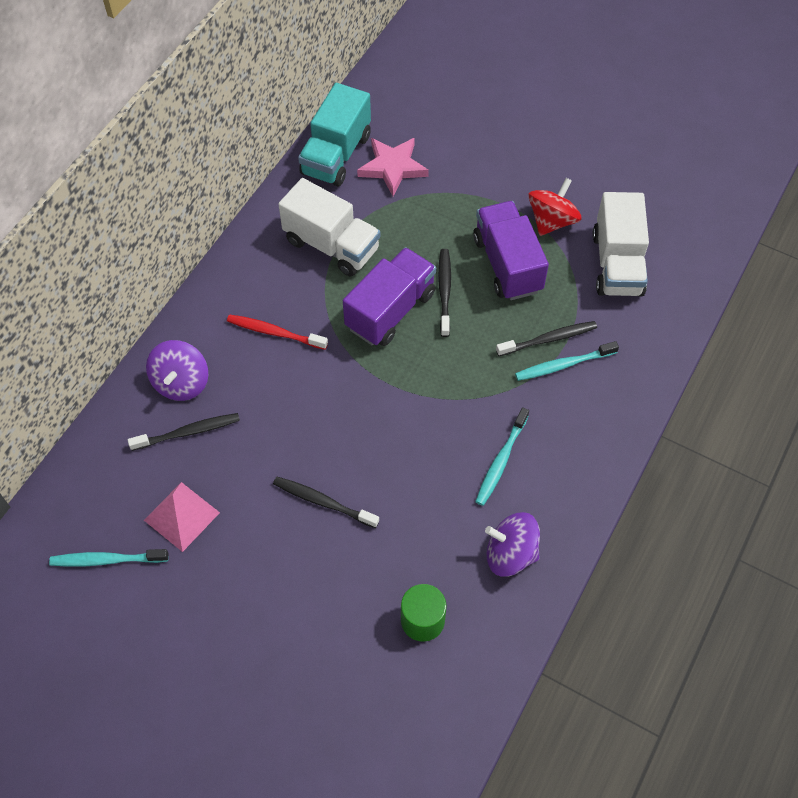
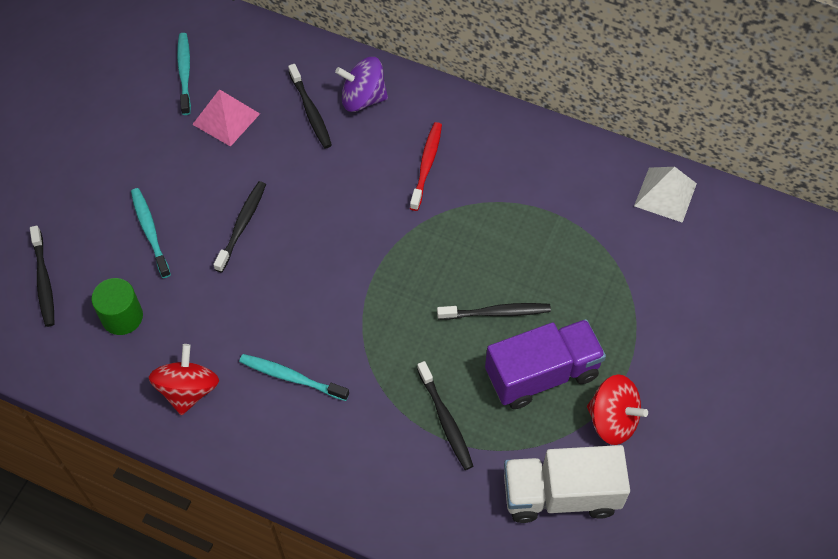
camera: 85 degrees right, 0 degrees up
white truck [278,178,381,276] -> none
turquoise truck [298,83,371,186] -> white pyramid [634,167,697,223]
purple truck [343,247,436,346] -> none
pink star [357,138,429,196] -> none
purple spinning top [485,512,540,577] -> red spinning top [149,344,219,415]
turquoise toothbrush [515,341,619,381] -> turquoise toothbrush moved to [131,188,171,278]
none -> black toothbrush [30,226,54,327]

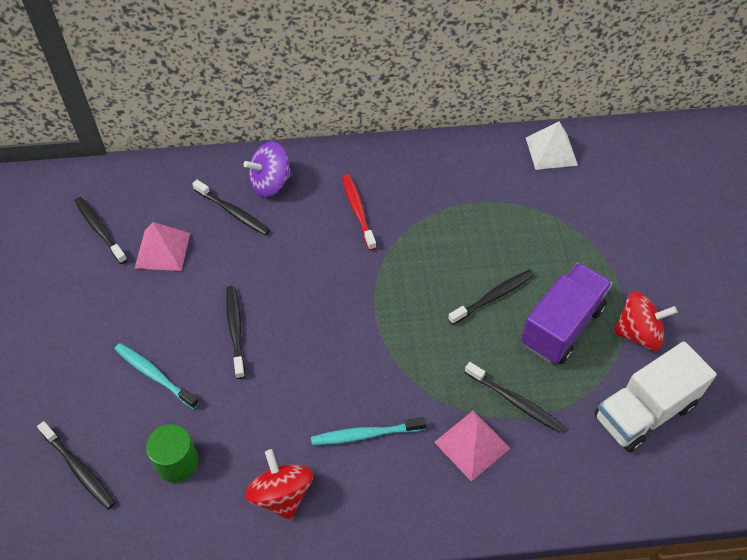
camera: 30 degrees left, 5 degrees down
turquoise toothbrush [177,33,191,115] -> black toothbrush [75,197,127,264]
none -> pink pyramid [434,411,510,482]

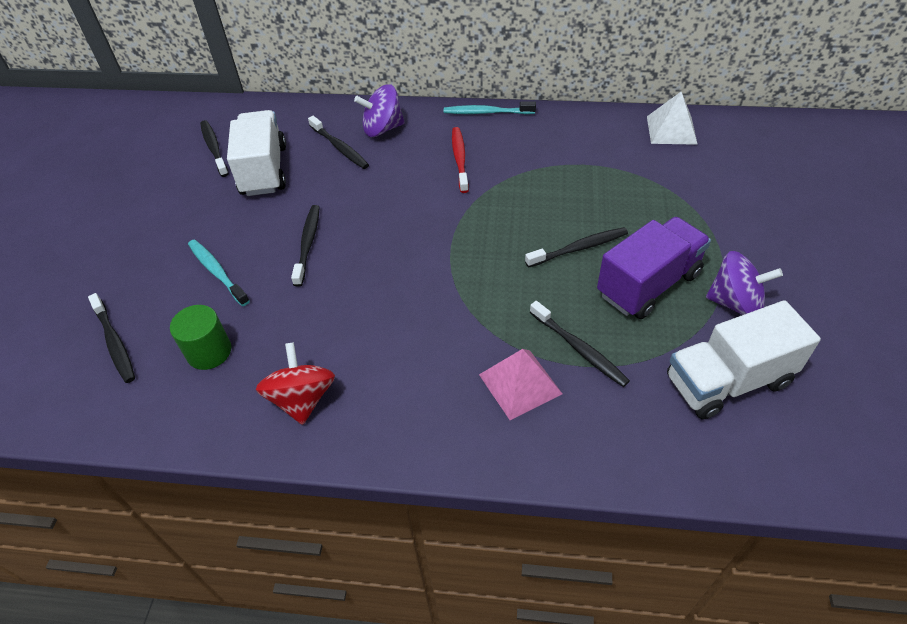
camera: 15 degrees right, 5 degrees down
pink pyramid [135,222,190,271] -> white truck [227,110,286,196]
turquoise toothbrush [311,417,426,445] -> turquoise toothbrush moved to [444,101,536,114]
red spinning top [613,291,677,351] -> purple spinning top [706,251,783,315]

